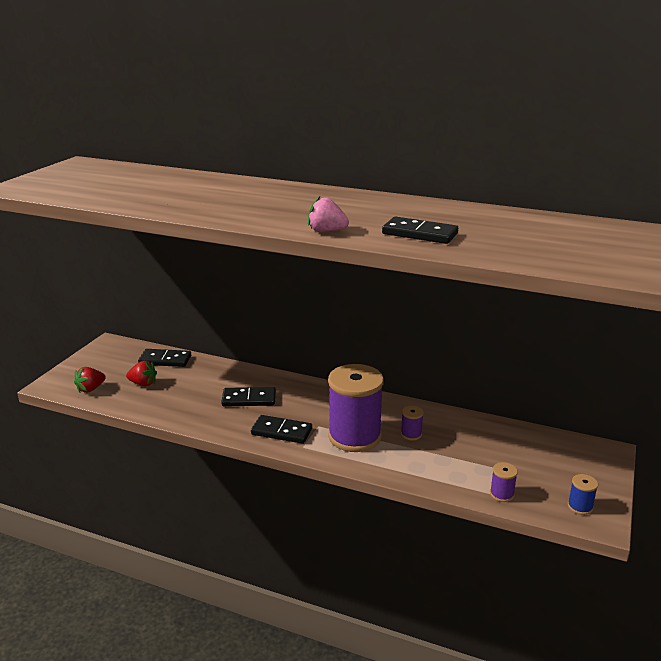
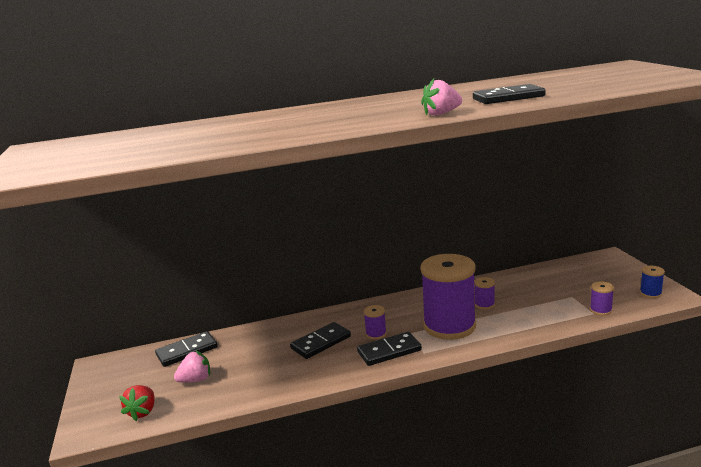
camera: 35 degrees left, 5 degrees down
red strawberry [126,361,157,386] -> pink strawberry [174,351,210,382]
none -> purple spool [364,305,387,340]

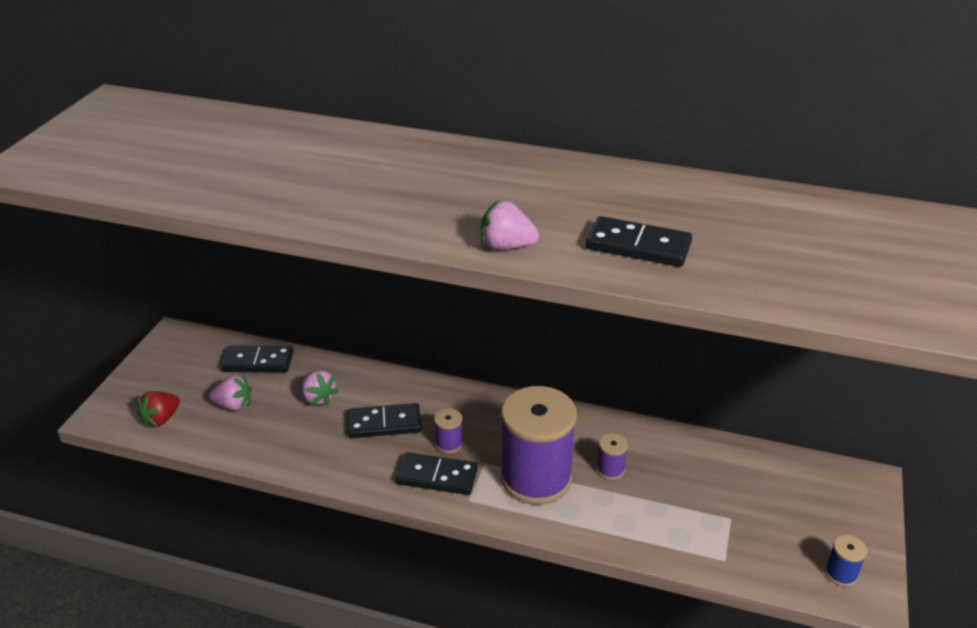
camera: 30 degrees right, 15 degrees up
purple spool [590,281,614,315] -> none
none -> pink strawberry [301,370,339,406]

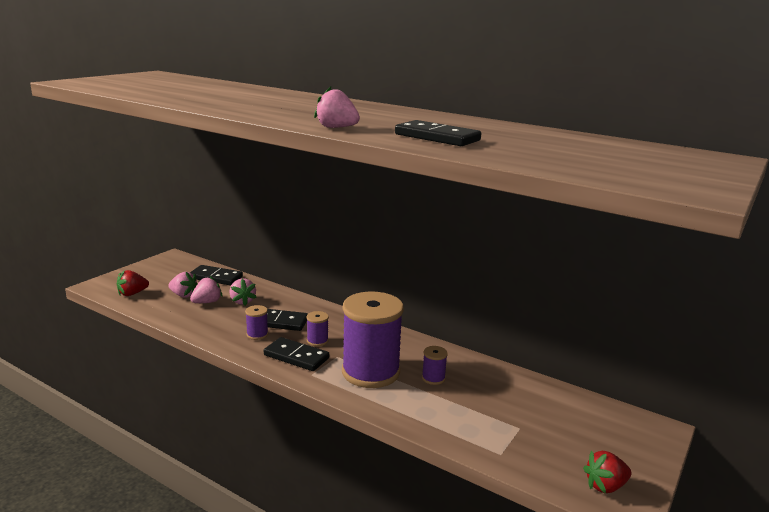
camera: 15 degrees right, 15 degrees down
blue spool [825,535,867,587] -> red strawberry [583,451,631,493]
none -> pink strawberry [190,276,222,303]
none -> purple spool [245,305,268,340]

